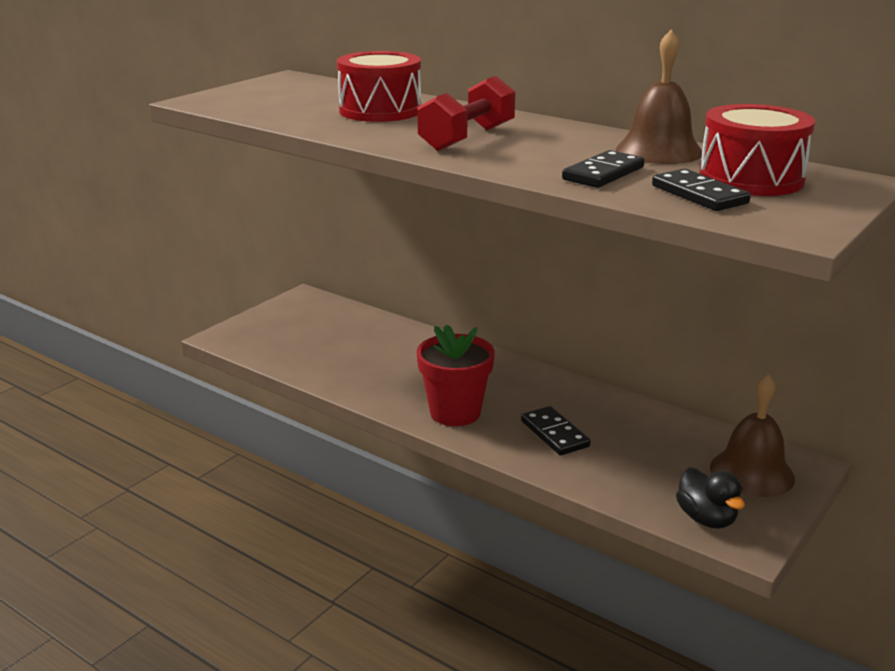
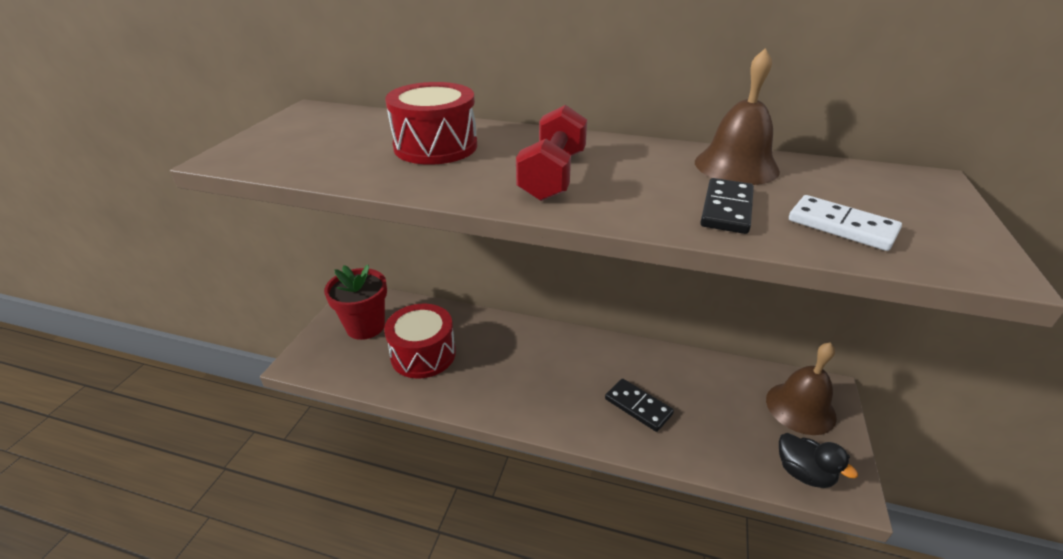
camera: 20 degrees left, 10 degrees up
red flower pot [417,324,495,426] -> red flower pot moved to [324,265,387,340]
black domino [652,169,751,211] -> white domino [789,195,902,251]
red drum [699,104,815,196] -> red drum moved to [384,304,456,379]

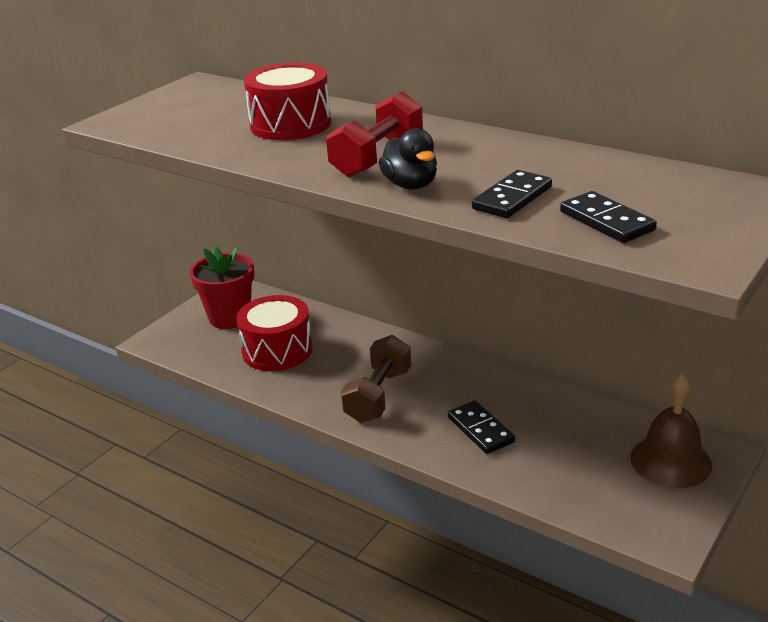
camera: 20 degrees right, 5 degrees down
brown bell [695,48,780,185] -> none
black duck [779,433,858,488] -> black duck moved to [379,128,437,190]
white domino [789,195,902,251] -> black domino [560,191,657,243]
none -> brown dumbbell [341,335,411,423]

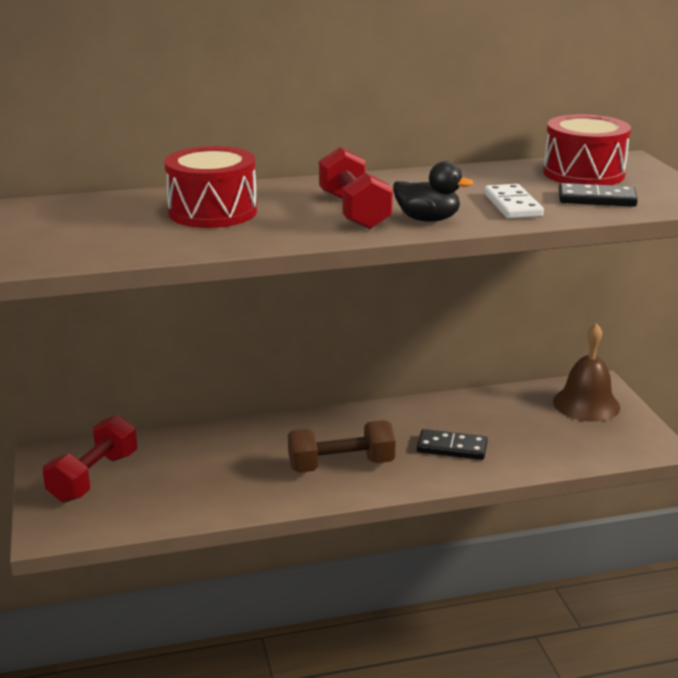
camera: 50 degrees left, 5 degrees down
red flower pot [189,246,254,329] -> red dumbbell [43,415,137,503]
red drum [236,295,313,371] -> red drum moved to [543,114,631,185]
brown dumbbell [341,335,411,423] -> brown dumbbell turned 75 degrees counterclockwise [288,421,396,473]
black domino [472,170,552,218] -> white domino [484,184,544,219]

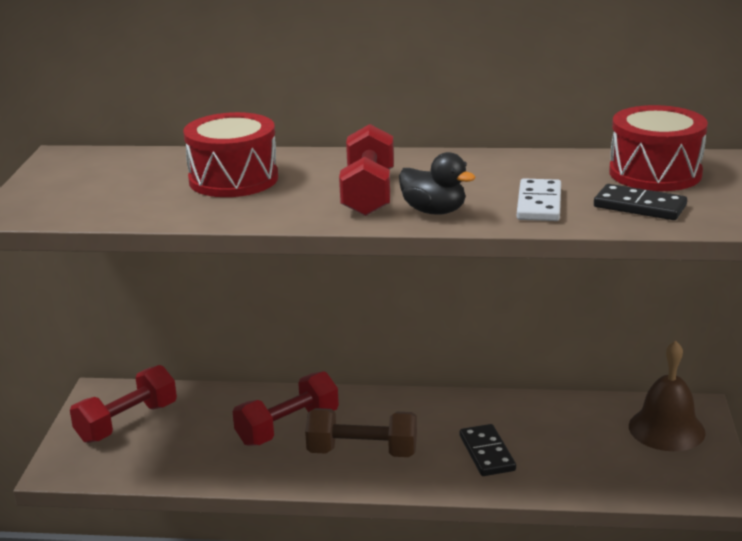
camera: 20 degrees right, 0 degrees up
black domino [417,429,487,460] -> black domino turned 45 degrees clockwise [460,424,516,476]
none -> red dumbbell [233,371,339,446]

